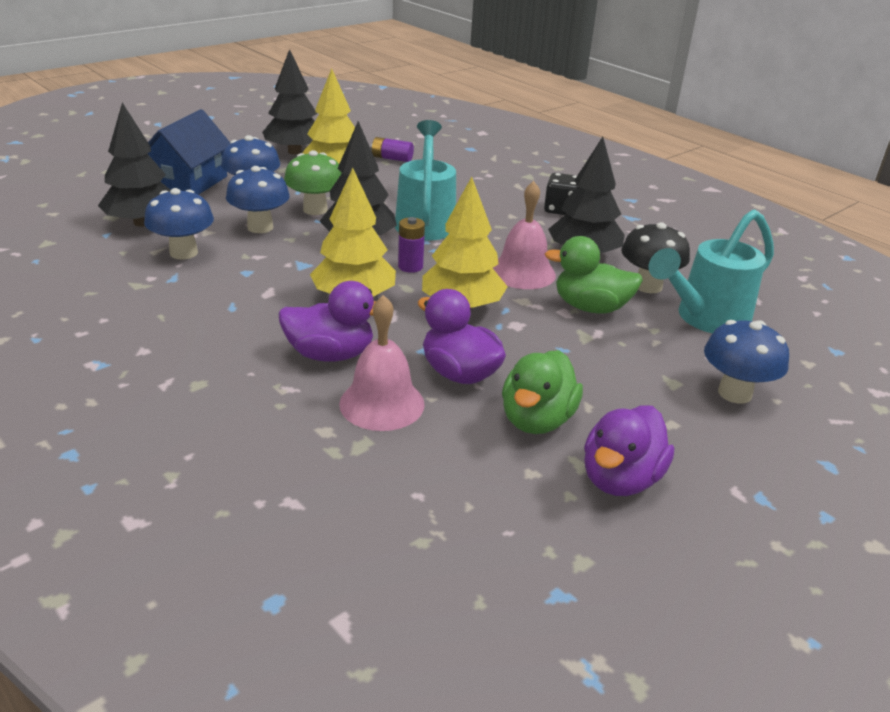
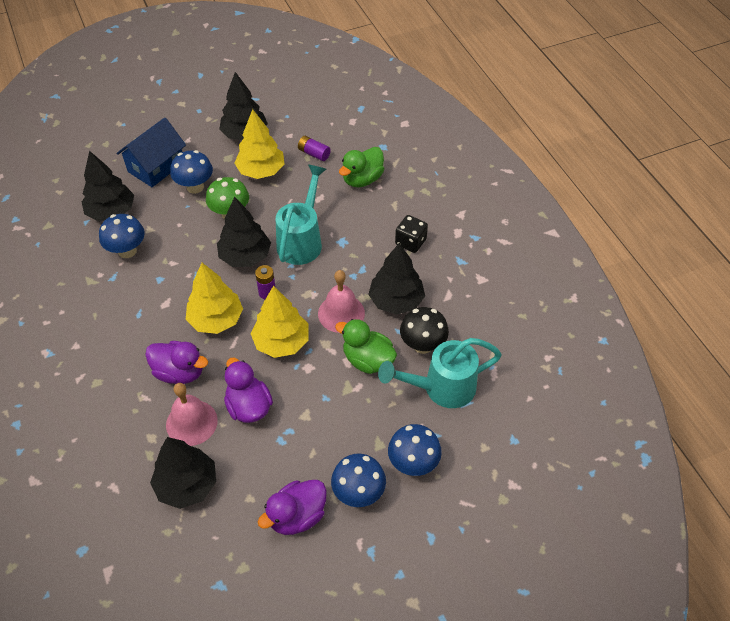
camera: 20 degrees right, 20 degrees up
blue mushroom [226,166,290,233] -> blue mushroom moved to [331,453,386,507]
green duck [502,350,583,434] -> green duck moved to [339,147,384,187]
none -> black tree [150,437,216,509]

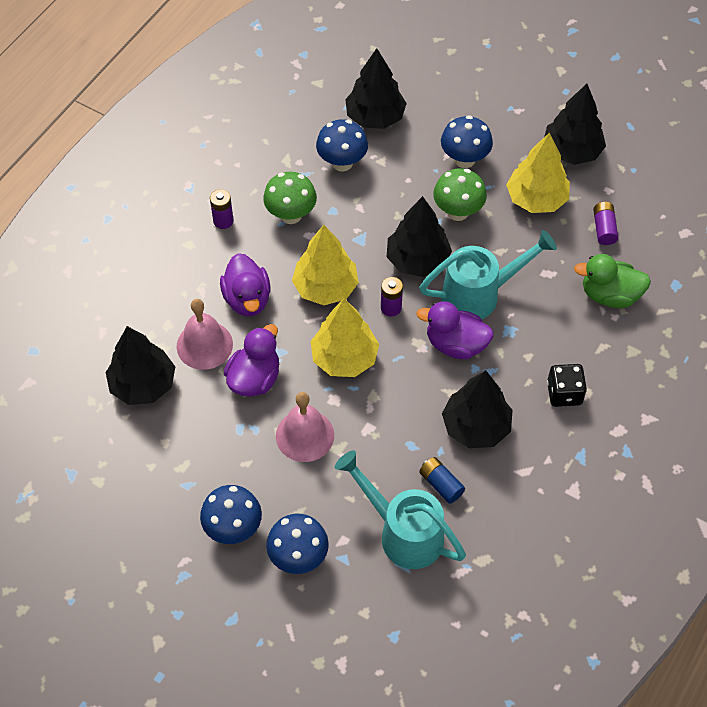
camera: 55 degrees right, 5 degrees up
blue house [116,118,186,187] -> none
purple duck [258,480,327,535] -> purple duck moved to [416,301,494,359]
pink bell [318,270,365,333] -> pink bell moved to [276,392,334,462]
green duck [335,319,397,374] -> none
black mushroom [400,307,449,354] -> blue battery [419,457,465,504]
none -> purple battery [210,189,234,229]
none -> green mushroom [263,172,317,224]

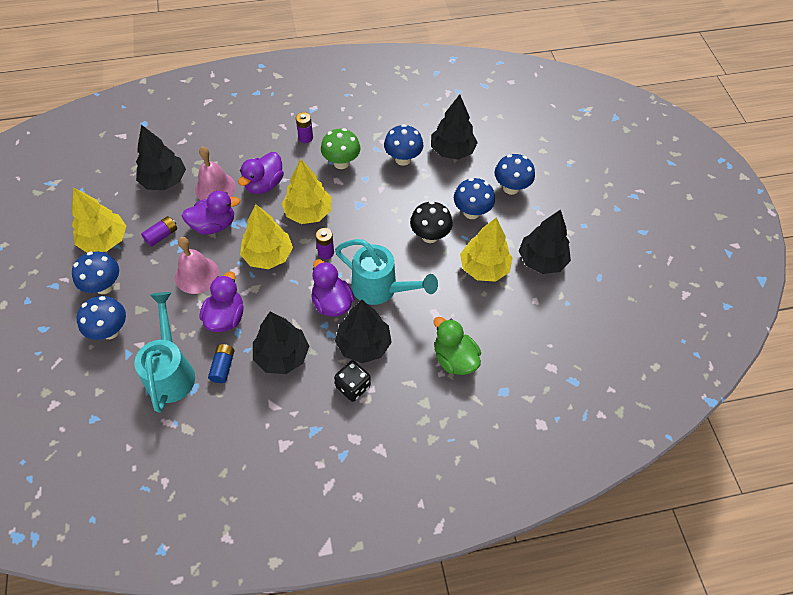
camera: 45 degrees right, 0 degrees up
black tree [387,196,452,277] -> black tree moved to [335,300,392,363]
green mushroom [433,168,487,221] -> black mushroom [410,201,453,243]
purple battery [593,202,618,245] -> purple battery moved to [141,216,177,247]
none -> yellow tree [72,187,126,253]
none -> purple duck [200,271,243,332]
none -> blue mushroom [494,154,535,195]

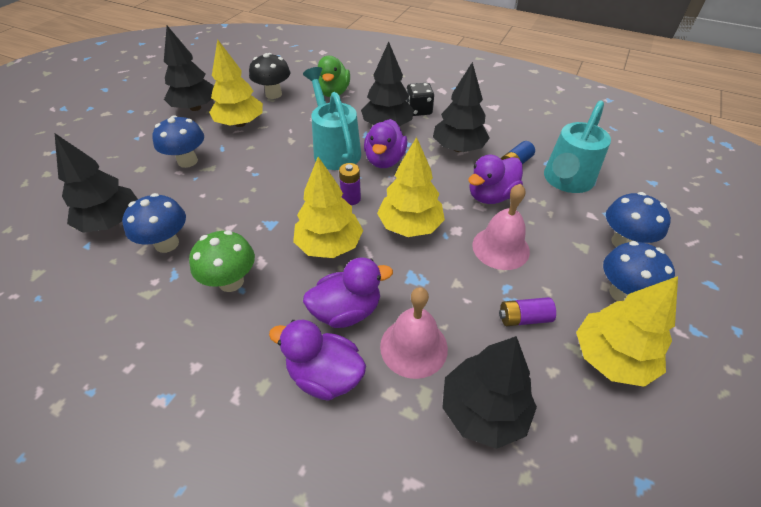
camera: 140 degrees left, 10 degrees down
purple duck [182,191,240,234] -> purple duck moved to [269,320,366,401]
purple battery [296,112,313,143] -> none
black mushroom [410,201,453,243] -> black mushroom moved to [249,53,290,99]
blue mushroom [494,154,535,195] -> none

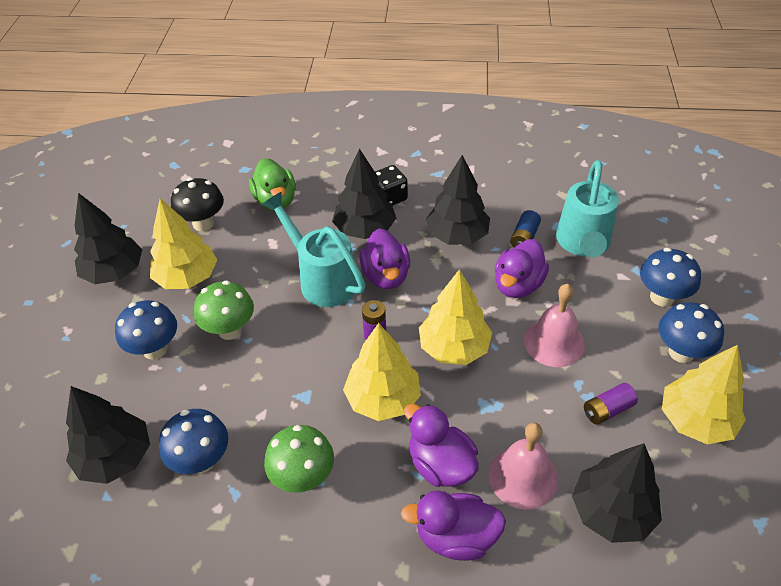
camera: 20 degrees left, 0 degrees up
purple duck [303,257,393,328] -> purple duck turned 90 degrees counterclockwise [404,404,479,487]
none -> green mushroom [194,280,254,340]

